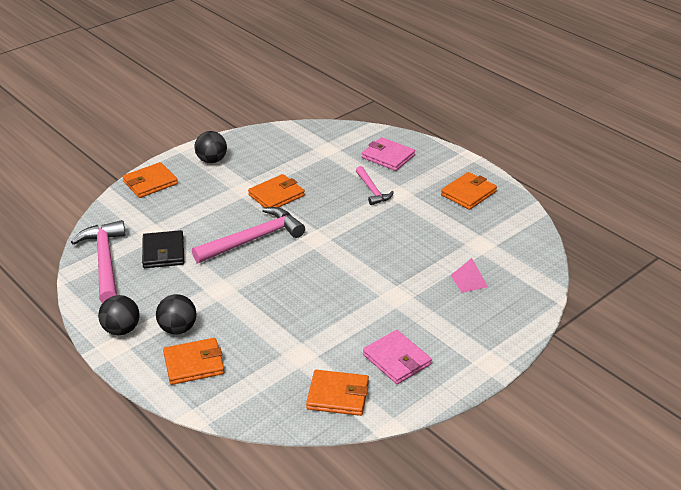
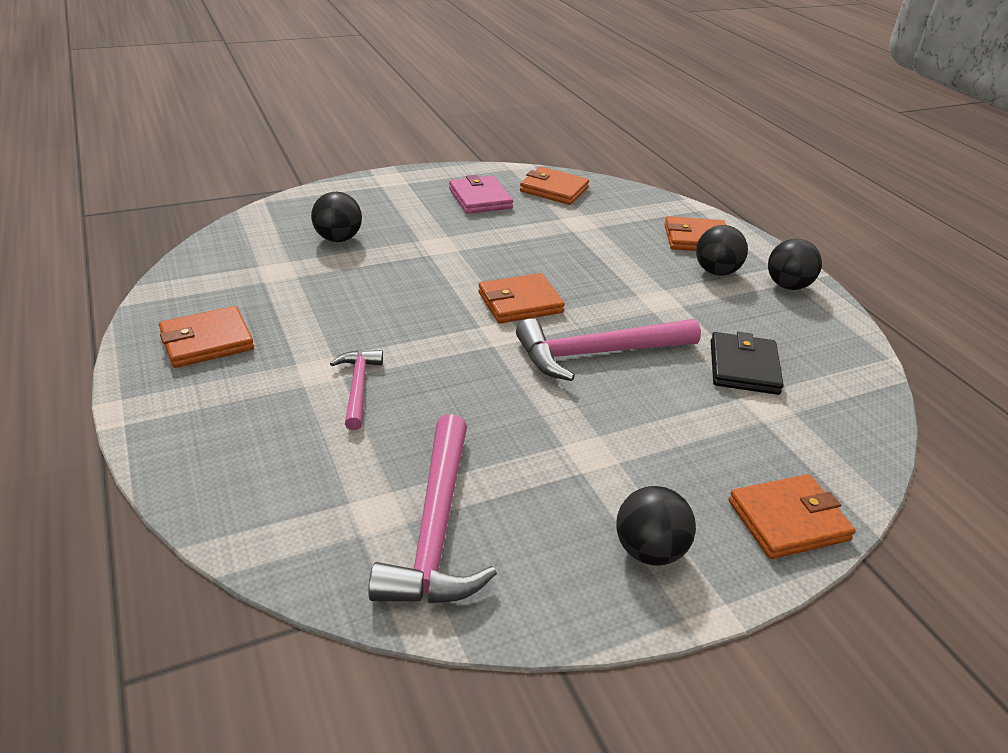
camera: 165 degrees left, 0 degrees up
pink hammer [71,220,126,303] -> pink hammer moved to [368,414,497,603]
orange wallet [248,174,305,207] -> orange wallet moved to [478,273,565,323]
pink wallet [362,137,415,171] -> none
pink pyramid [451,258,488,293] -> black ball [311,192,362,242]

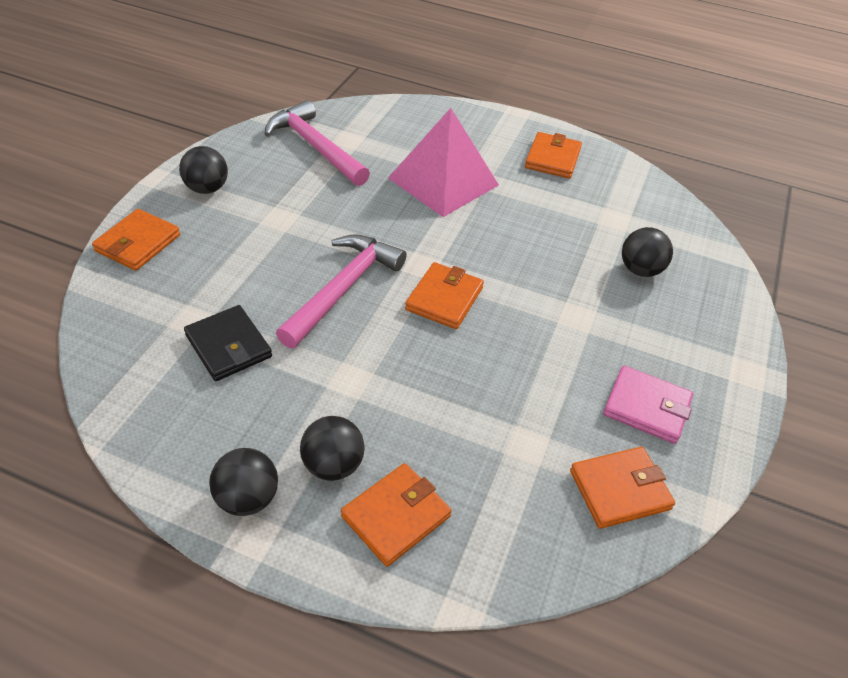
camera: 135 degrees right, 10 degrees up
pink hammer [330,350,383,430] -> pink pyramid [388,108,499,217]

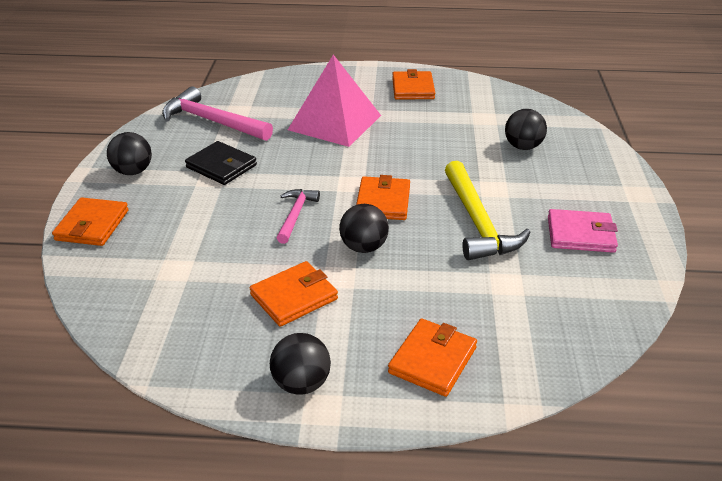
camera: 15 degrees left, 10 degrees down
black wallet [184,305,272,381] -> black wallet moved to [185,141,257,185]
pink hammer [276,234,407,348] -> pink hammer [277,189,320,244], size x0.56
black ball [300,416,365,481] -> black ball moved to [339,204,389,253]
orange wallet [570,447,675,529] -> orange wallet moved to [250,261,338,327]
none -> yellow hammer [445,161,531,260]

